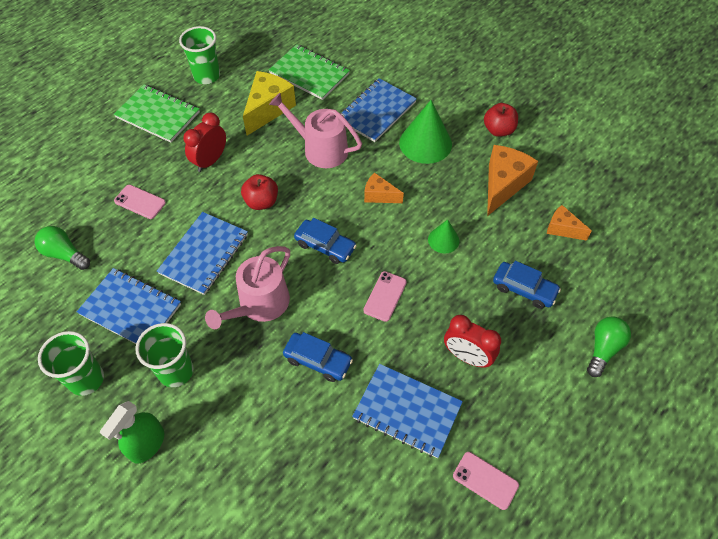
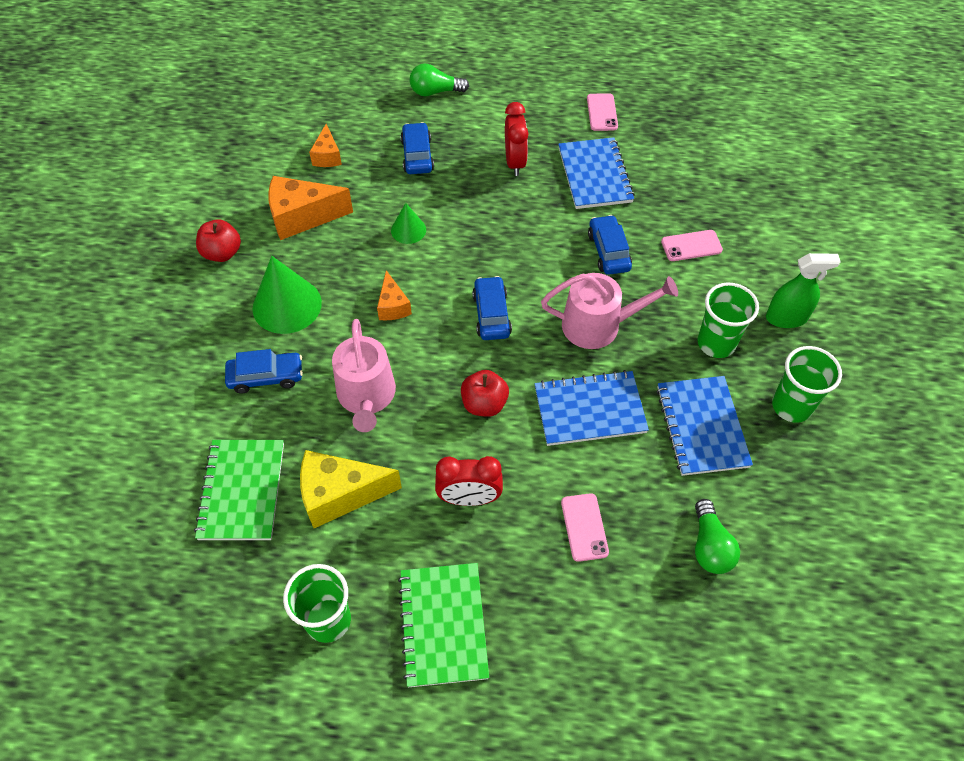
camera: 125 degrees left, 0 degrees up
blue notebook [340,78,417,142] -> blue car [225,349,303,394]
pink phone [363,271,407,322] -> pink phone moved to [661,230,723,261]

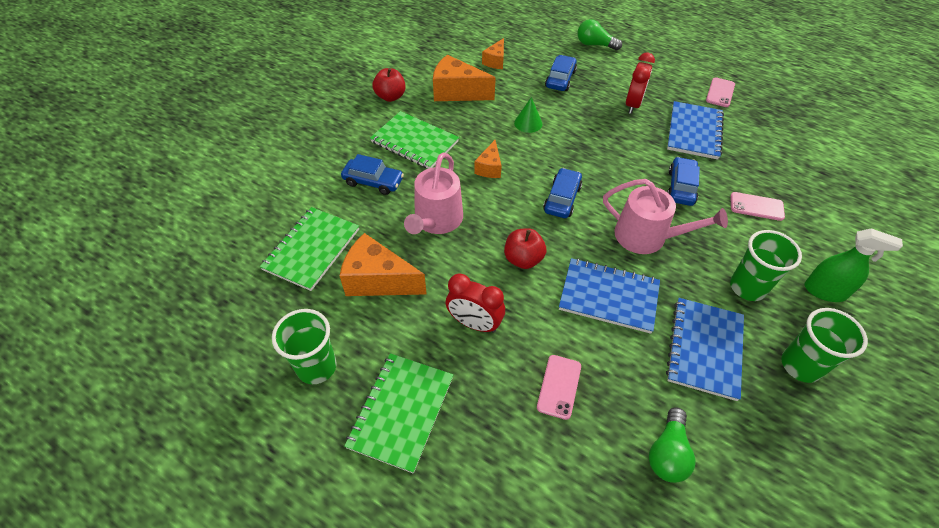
camera: 25 degrees right, 5 degrees down
green cone [252,256,322,334] -> green notebook [370,111,459,169]
yellow cheese [300,450,402,528] -> orange cheese [339,233,427,296]

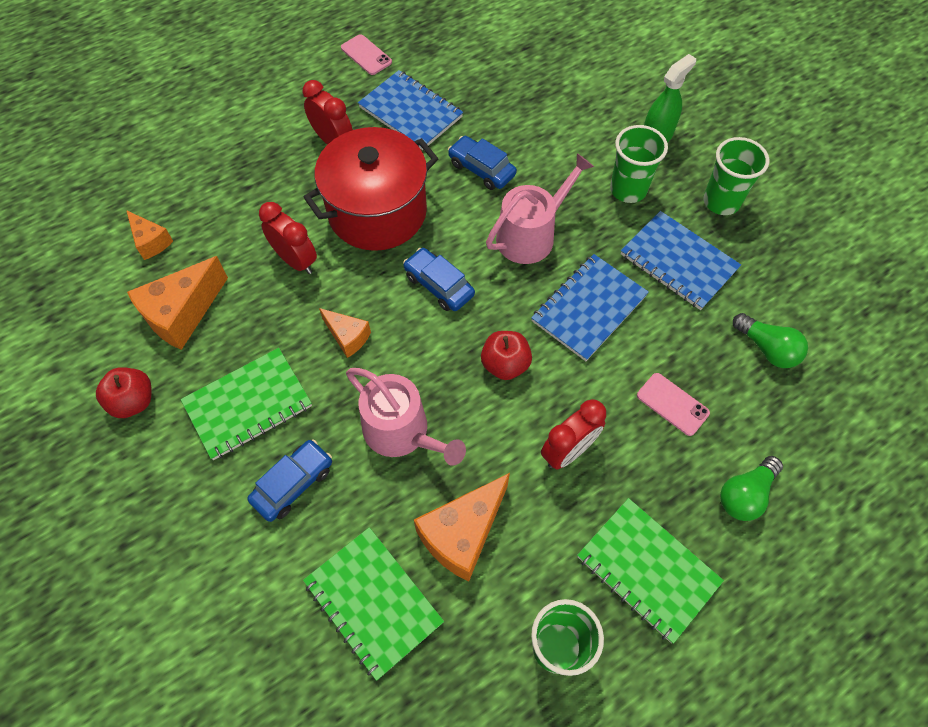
camera: 65 degrees left, 10 degrees up
green cone [514,97,542,133] -> red clock [259,202,317,274]
blue car [545,55,577,91] -> none
green light bulb [577,19,622,50] -> green light bulb moved to [720,456,783,521]
pink phone [730,192,785,221] -> none
none -> red pot [304,127,439,251]

